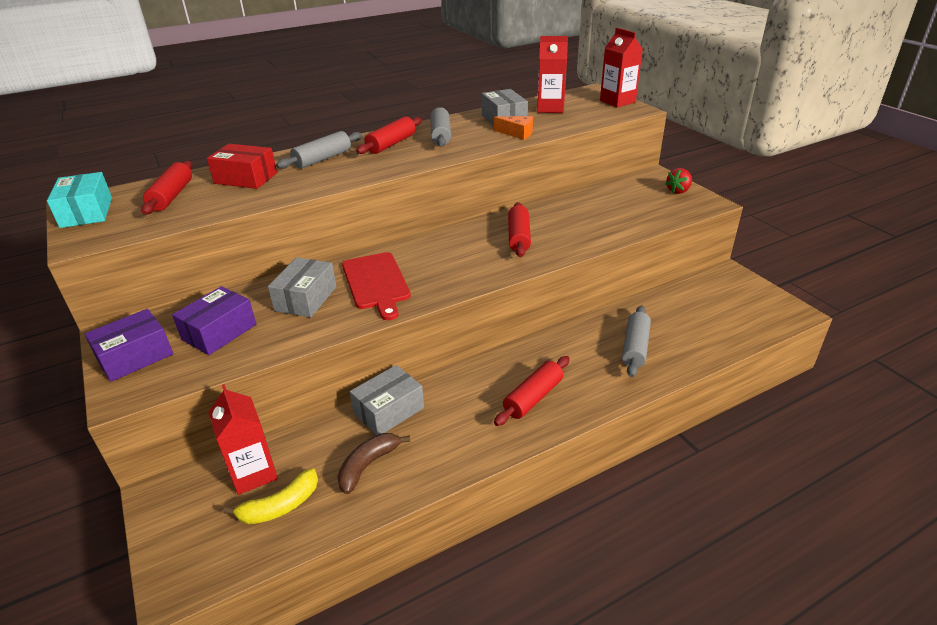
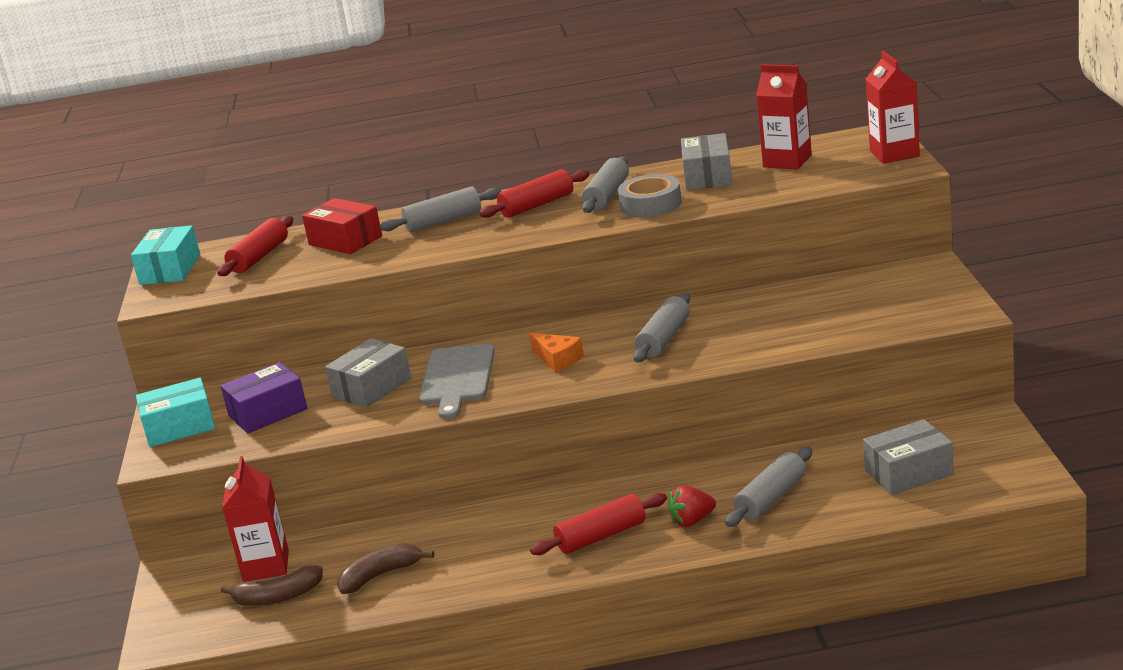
camera: 25 degrees right, 10 degrees down
purple box [85,309,173,382] -> turquoise box [136,378,215,447]
yellow banana [223,468,318,524] -> brown banana [221,565,323,606]
red cutting board [342,252,411,320] -> grey cutting board [419,344,495,419]
grey box [350,365,424,435] -> grey box moved to [863,419,954,495]
orange cheese [494,116,533,140] -> orange cheese moved to [529,333,584,373]
red rolling pin [508,202,531,257] -> grey rolling pin [633,293,690,362]
red strawberry [665,168,692,194] -> red strawberry moved to [668,485,716,527]
none -> grey tape [618,174,682,217]

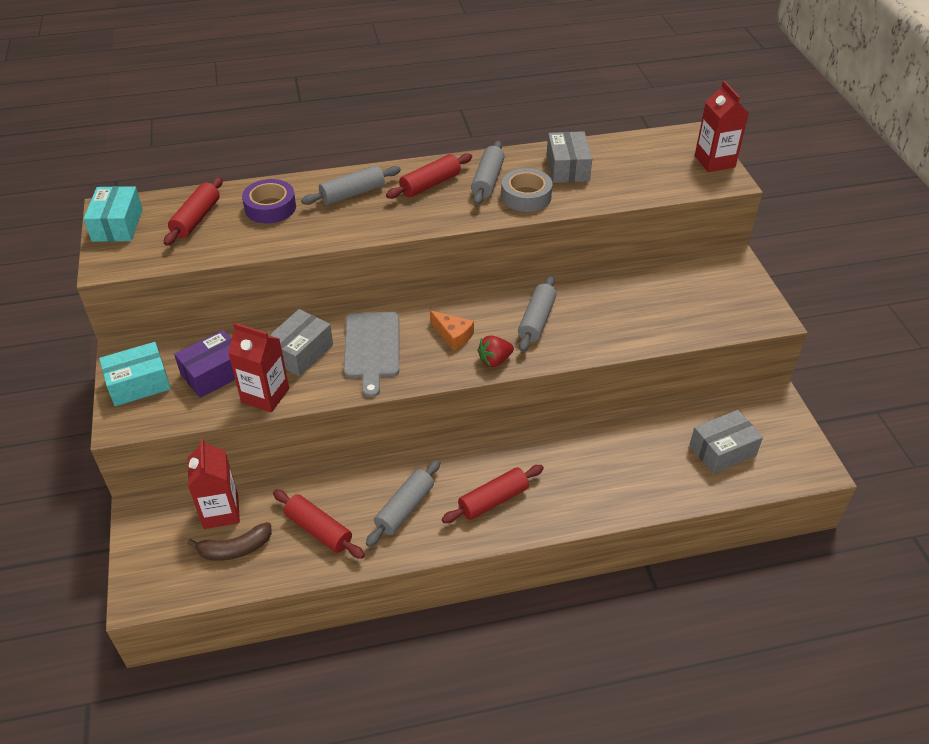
camera: 10 degrees left, 20 degrees up
red box [302,198,382,254] -> purple tape [242,179,296,223]
brown banana [337,543,434,594] -> red rolling pin [273,490,365,559]
red strawberry [668,485,716,527] -> red strawberry moved to [477,335,514,367]
grey rolling pin [725,447,812,527] -> grey rolling pin moved to [366,459,440,547]
red carton [756,64,812,170] -> red carton moved to [228,323,289,413]

